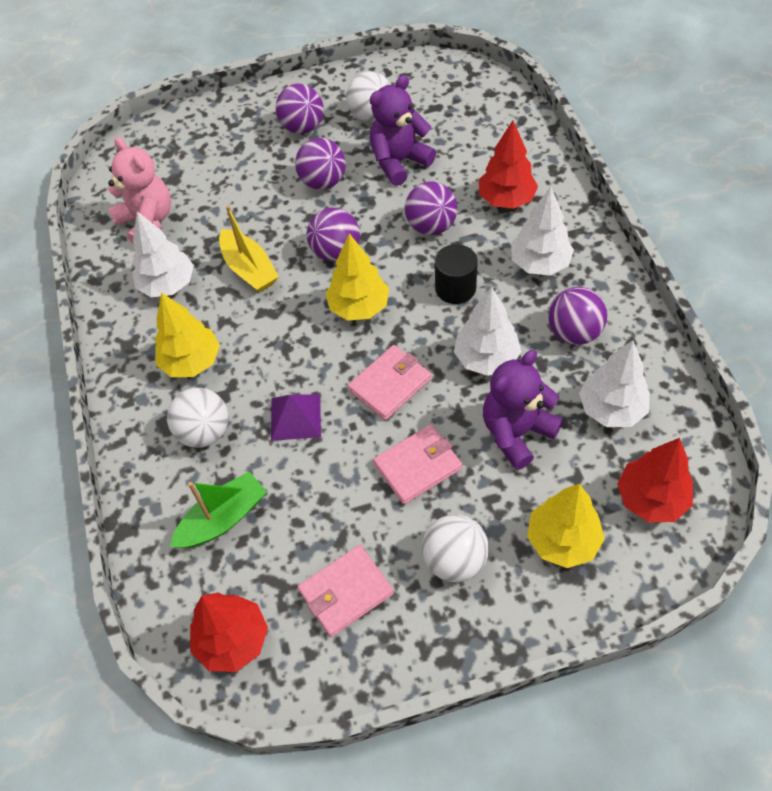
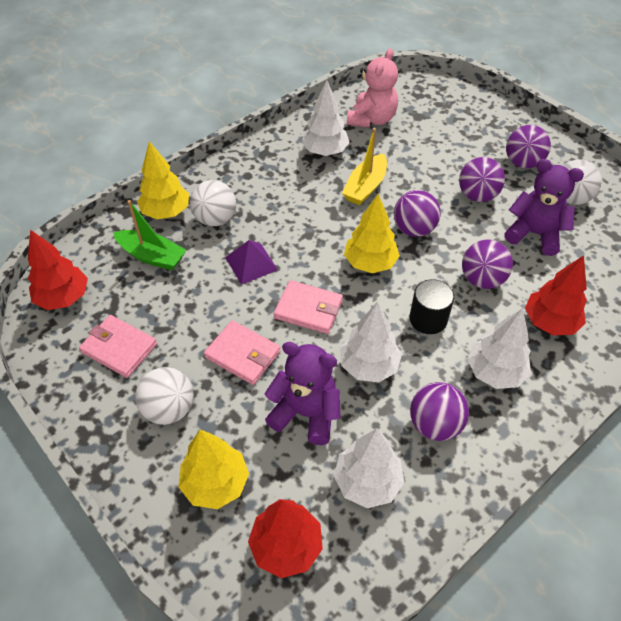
camera: 60 degrees right, 5 degrees down
yellow tree [155,292,220,377] -> yellow tree moved to [137,141,189,219]

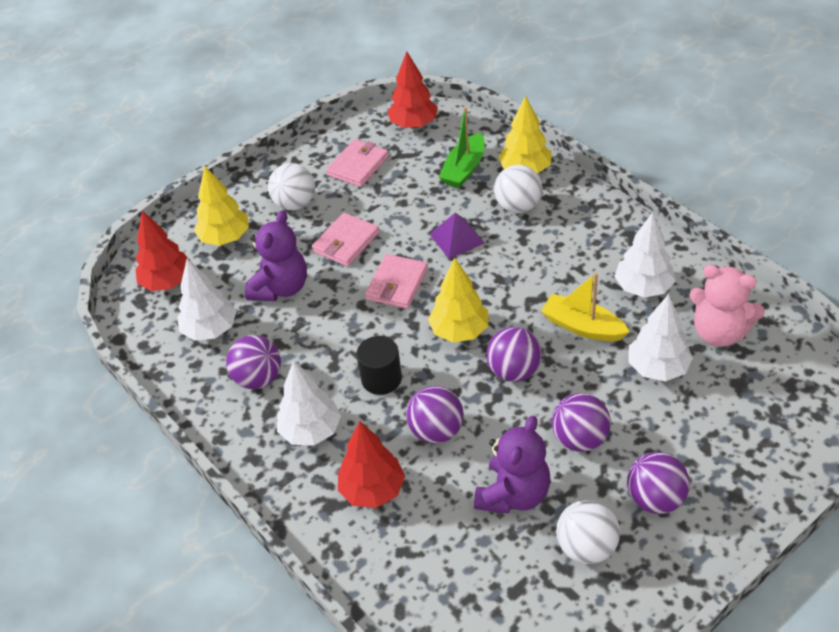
camera: 95 degrees right, 5 degrees down
white tree [340,302,402,382] -> white tree moved to [628,294,693,381]

